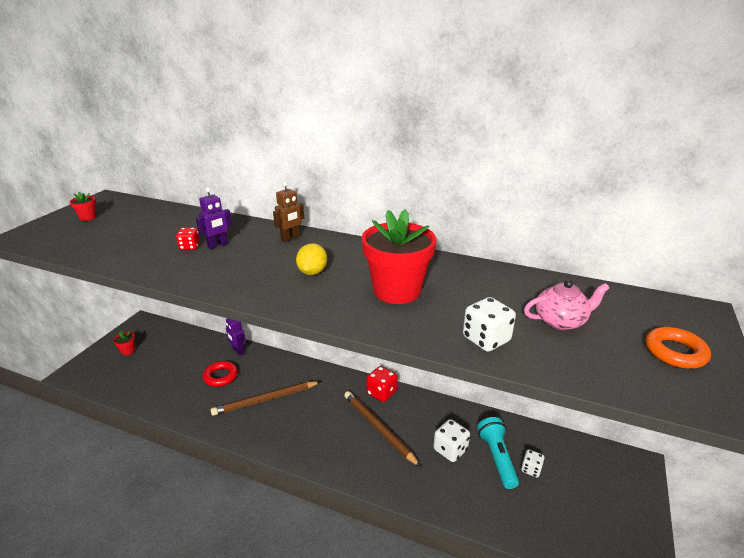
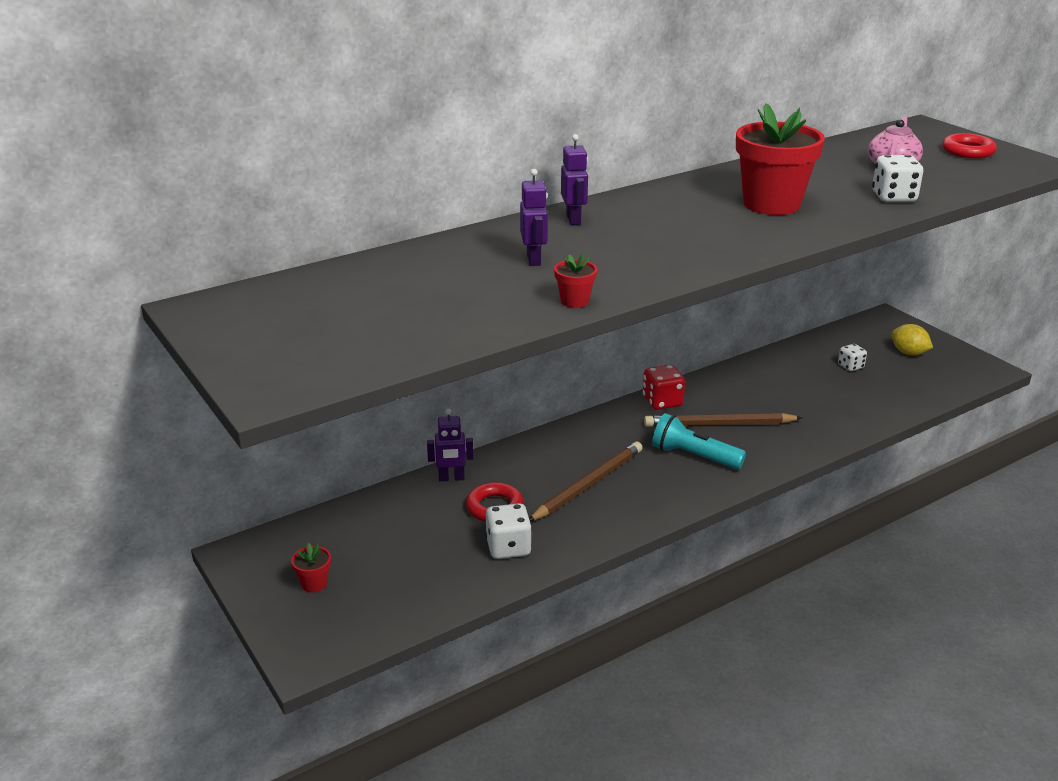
camera: 55 degrees left, 0 degrees up
red flower pot [70,192,96,221] -> red flower pot moved to [554,253,597,308]
red dice [176,228,200,250] -> none
brown pencil [211,381,321,416] -> brown pencil turned 150 degrees counterclockwise [529,441,643,521]
brown robot [273,182,304,242] -> purple robot [561,134,588,225]
yellow lemon [296,243,327,275] -> yellow lemon moved to [891,324,933,355]
white dice [433,419,470,462] -> white dice moved to [485,503,532,559]
turquoise flashlight [477,417,519,489] -> turquoise flashlight moved to [652,413,746,469]
orange ring [645,327,711,369] -> red ring [942,133,997,159]

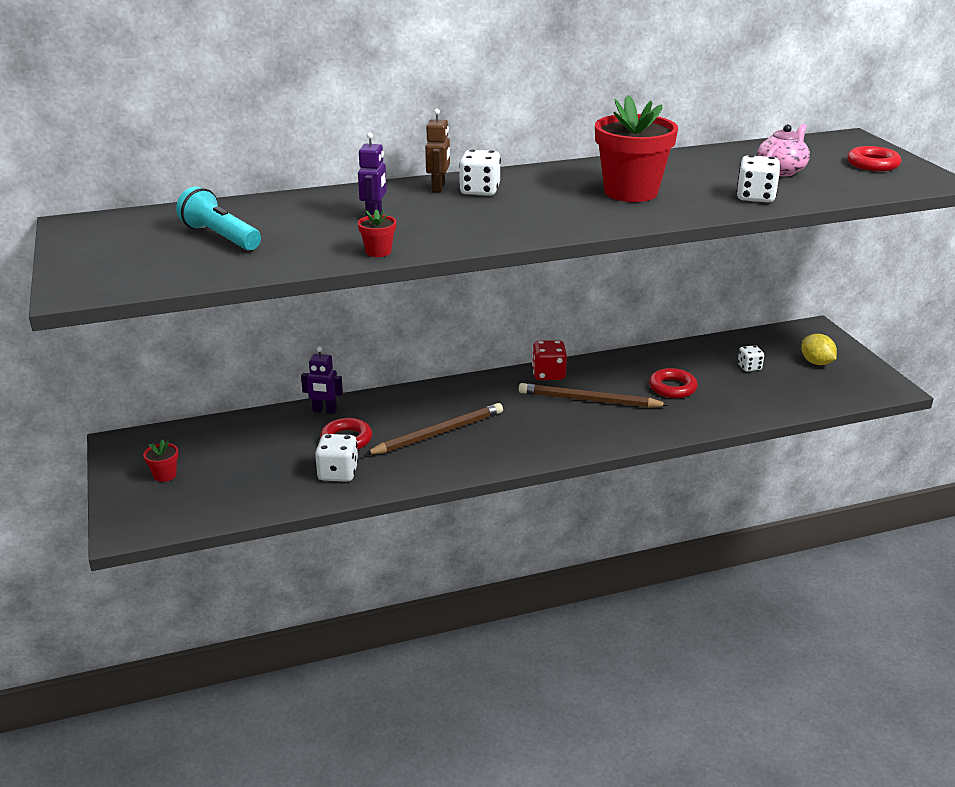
camera: 15 degrees right, 0 degrees up
purple robot [561,134,588,225] -> brown robot [425,109,450,193]
turquoise flashlight [652,413,746,469] -> turquoise flashlight moved to [176,186,261,250]
none -> white dice [459,149,501,196]
none -> red ring [649,368,697,398]

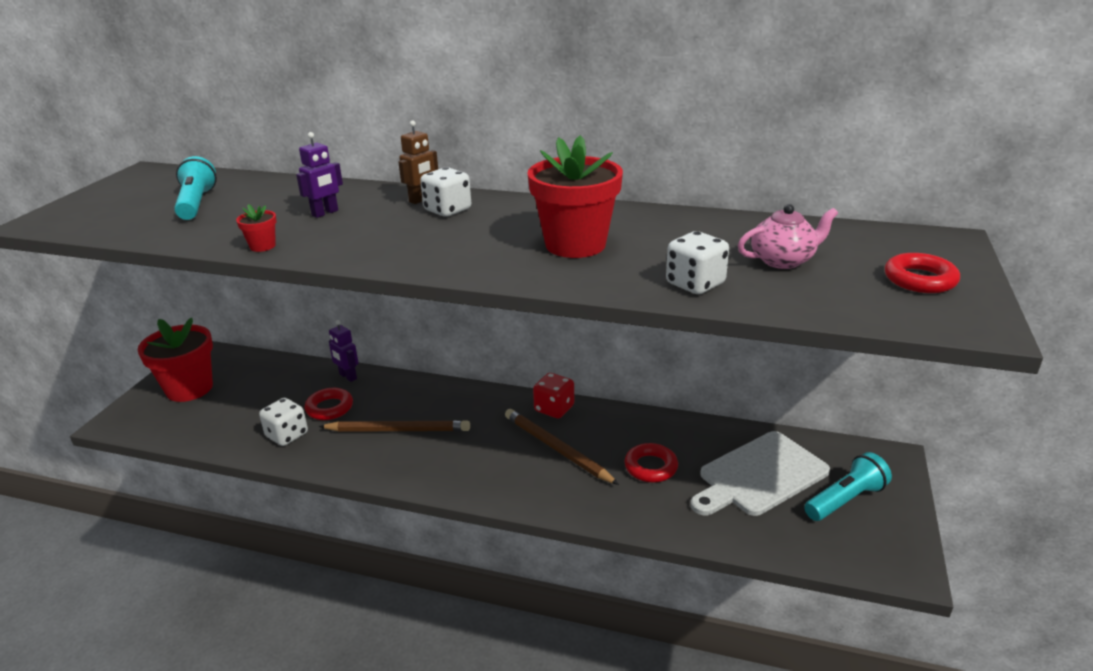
camera: 35 degrees right, 0 degrees up
red flower pot [143,439,178,482] -> red flower pot [137,317,213,402], size x2.39
white dice [738,345,764,371] -> white cutting board [690,431,830,516]
yellow lemon [801,334,837,365] -> turquoise flashlight [804,452,892,521]

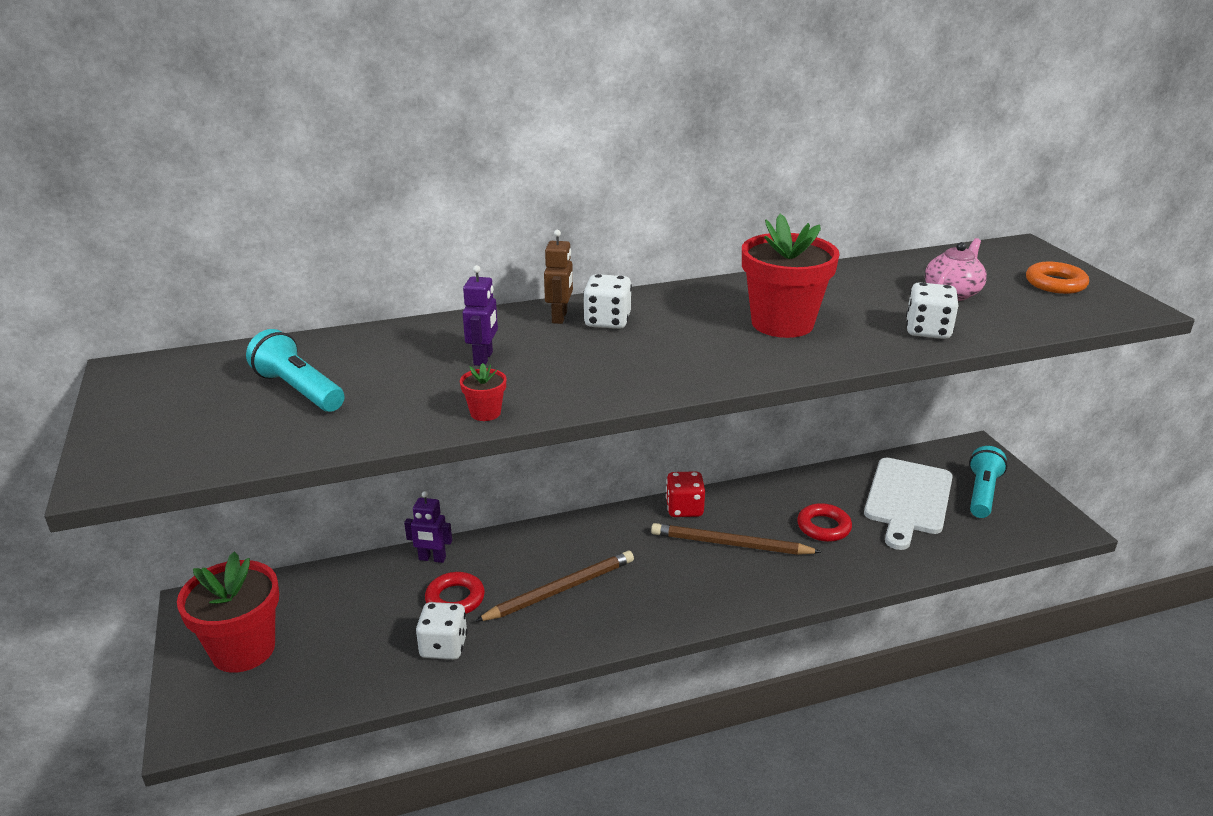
camera: 35 degrees left, 0 degrees up
red ring [885,253,960,293] -> orange ring [1026,262,1089,294]

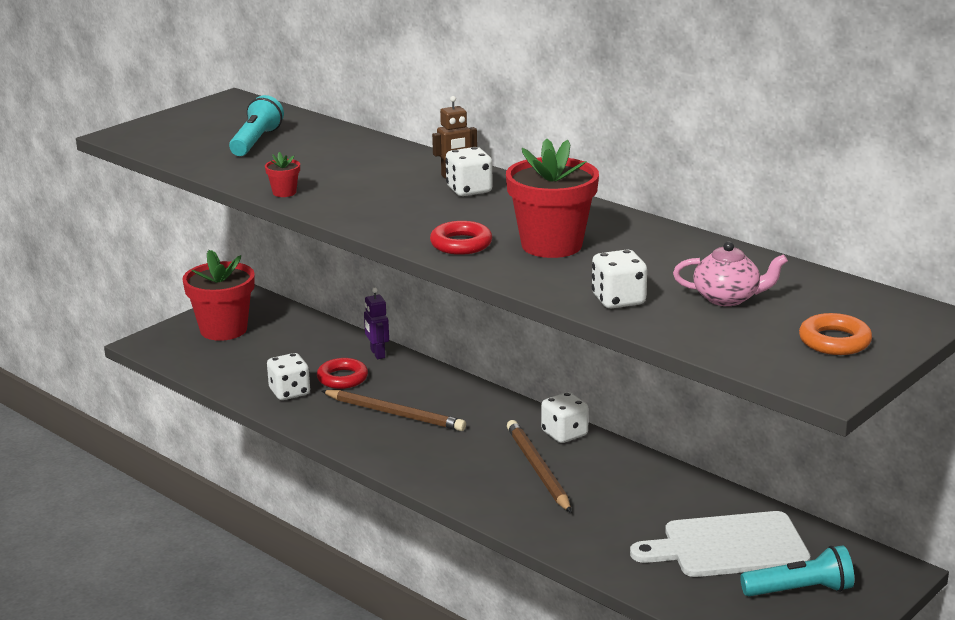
camera: 60 degrees right, 5 degrees down
purple robot [463,265,498,366] -> none
red dice [666,471,705,517] -> white dice [541,392,589,443]
red ring [797,503,852,542] -> red ring moved to [430,221,492,255]

